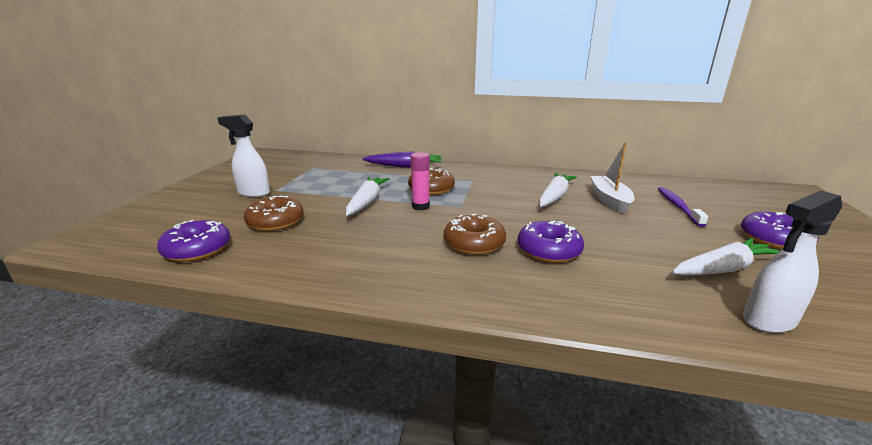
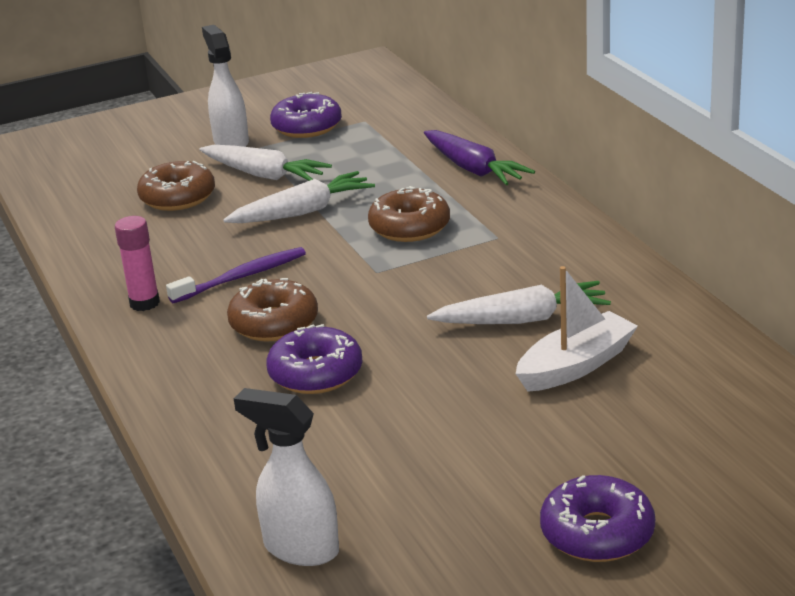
camera: 55 degrees right, 5 degrees up
purple donut [157,220,231,262] -> purple donut moved to [270,92,342,138]
pink glue stick [410,152,430,210] -> pink glue stick moved to [115,216,160,311]
purple toothbrush [658,187,708,227] -> purple toothbrush moved to [166,247,306,303]
white carrot [672,238,780,275] -> white carrot moved to [199,145,332,181]

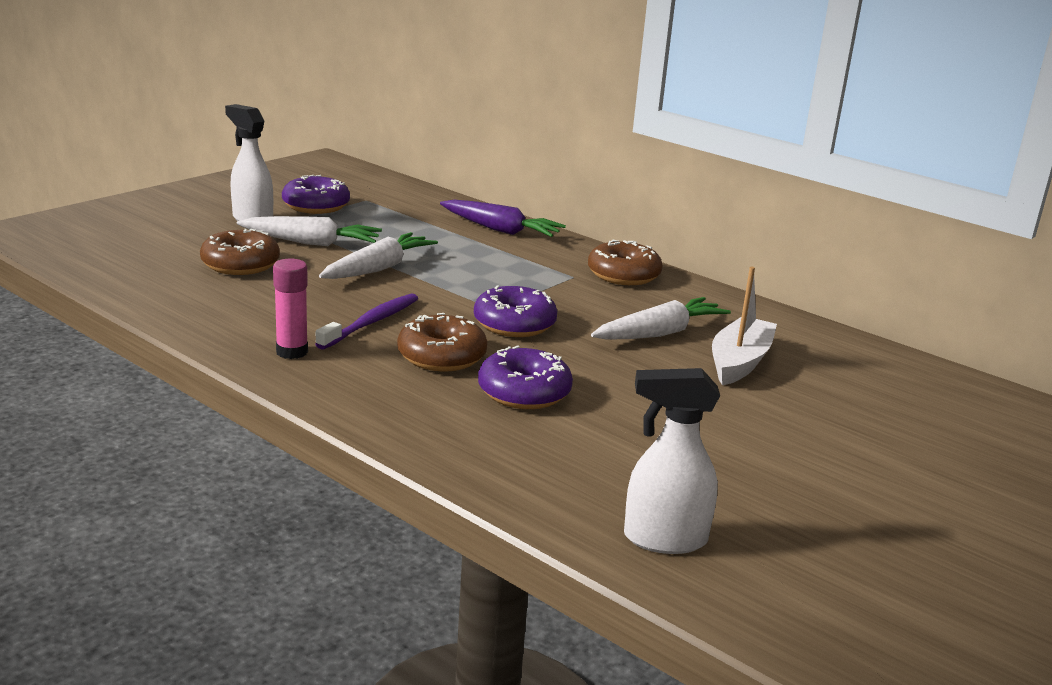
camera: 30 degrees left, 5 degrees down
brown donut [368,186,450,242] -> brown donut moved to [588,240,663,285]
purple donut [540,475,655,562] -> purple donut moved to [474,285,557,337]

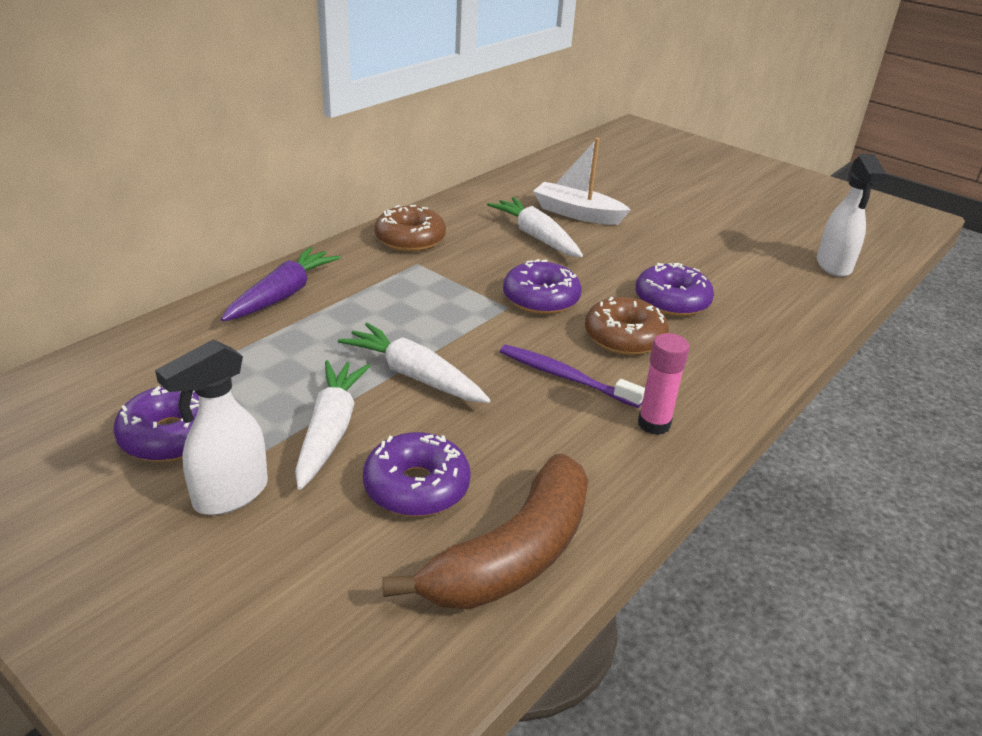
camera: 90 degrees left, 10 degrees up
brown donut [200,229,280,275] -> purple donut [363,432,471,517]
none -> brown banana [382,454,589,609]

